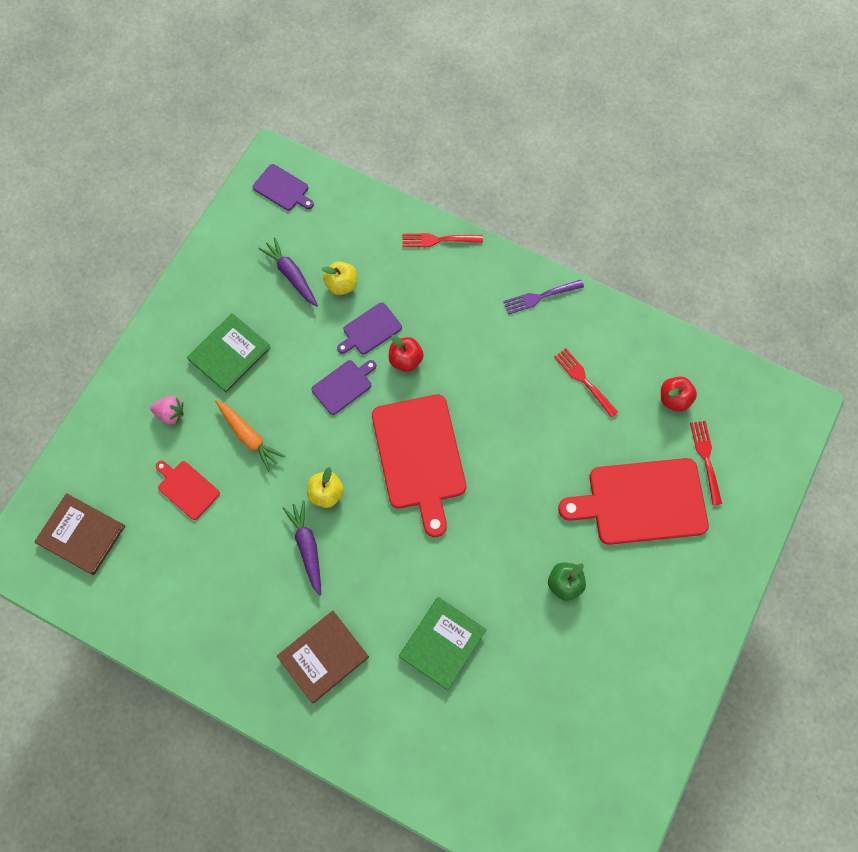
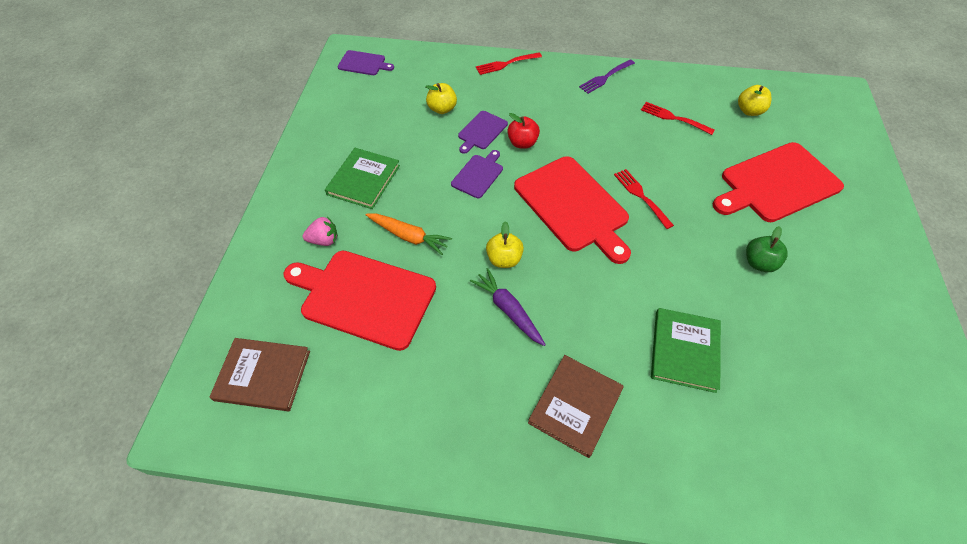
camera: 20 degrees left, 15 degrees down
red cutting board [156,461,220,520] -> red cutting board [284,251,436,351], size x2.04
purple carrot [258,237,318,307] -> none
red apple [661,376,697,412] -> yellow apple [738,85,772,116]
red fork [690,421,722,505] -> red fork moved to [614,169,674,229]

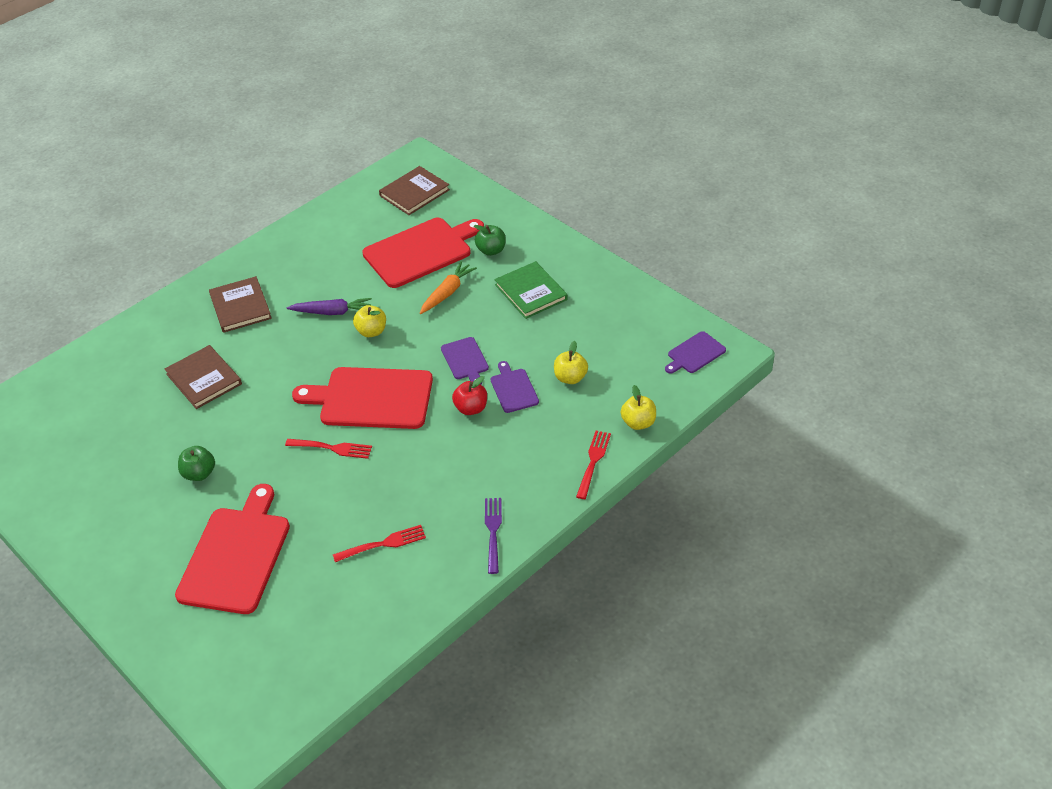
camera: 130 degrees right, 10 degrees down
pink strawberry [303,217,338,246] -> green apple [474,225,506,256]
orange carrot [366,213,452,255] -> orange carrot turned 150 degrees clockwise [420,261,477,314]
green book [651,308,721,393] -> brown book [164,345,242,409]
yellow apple [738,85,772,116] -> yellow apple moved to [621,385,656,430]

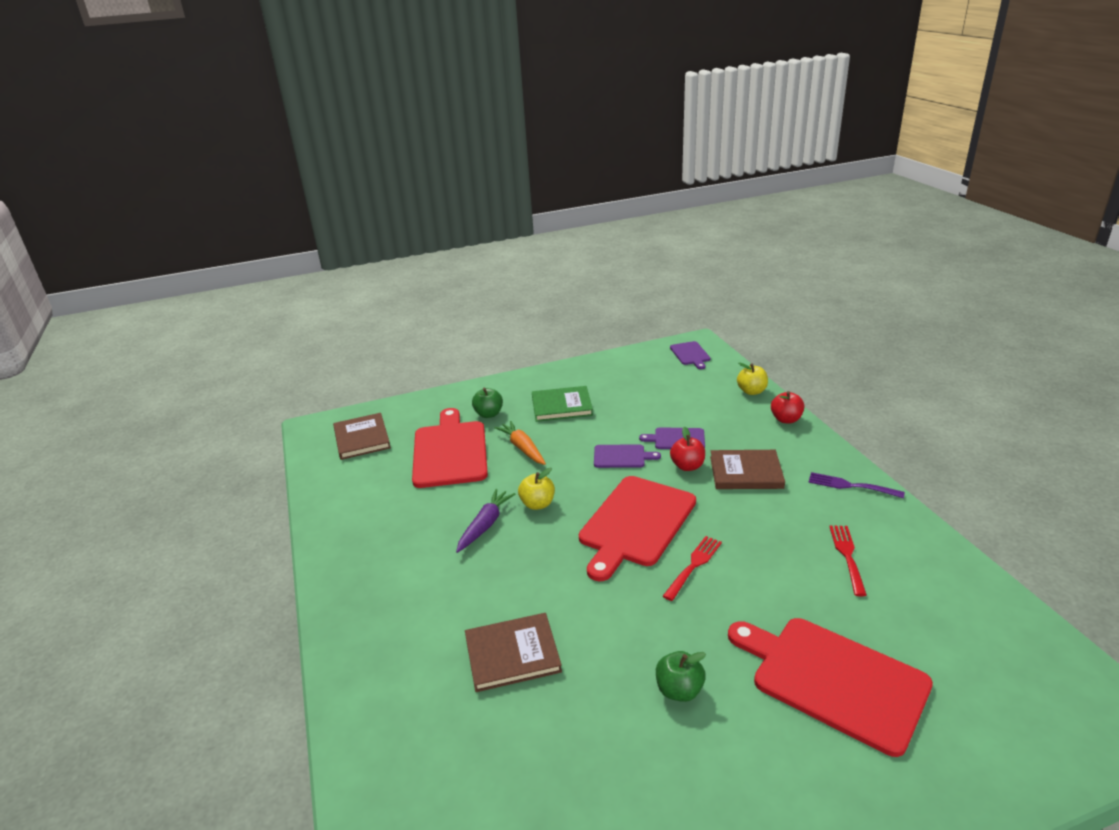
camera: 65 degrees left, 15 degrees down
brown book [209,276,272,333] -> brown book moved to [710,450,785,489]
yellow apple [554,341,588,384] -> none
red fork [576,431,611,499] -> red apple [771,391,805,423]

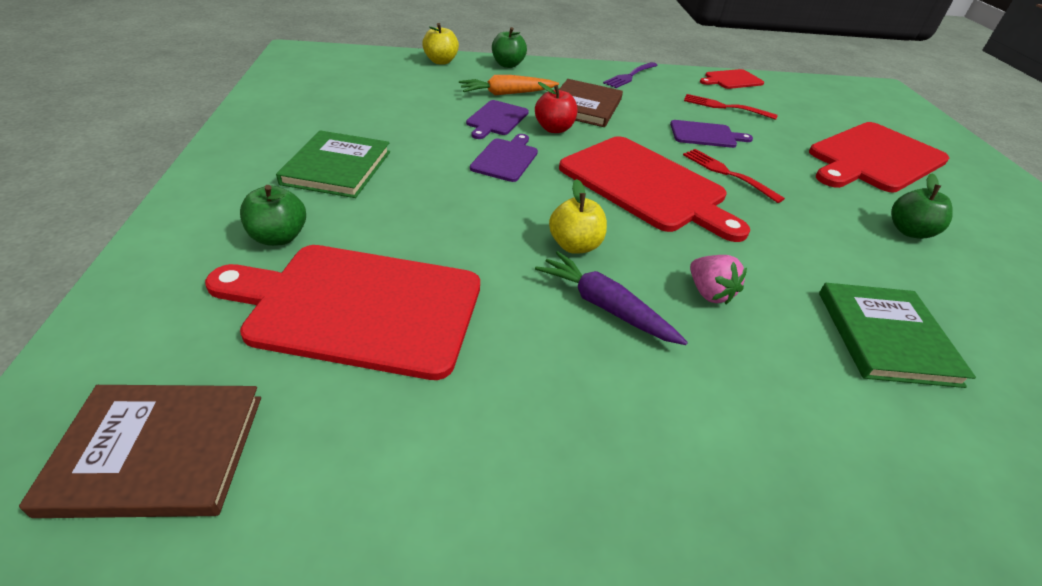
camera: 80 degrees left, 10 degrees up
brown book [465,613,562,692] -> green book [819,283,976,388]
orange carrot [494,421,546,465] -> orange carrot moved to [459,75,559,95]
purple cutting board [670,341,710,369] -> purple cutting board moved to [670,120,753,148]
red apple [771,391,805,423] -> green apple [492,27,527,68]
none -> pink strawberry [690,255,747,304]
none -> red cutting board [700,69,764,89]

